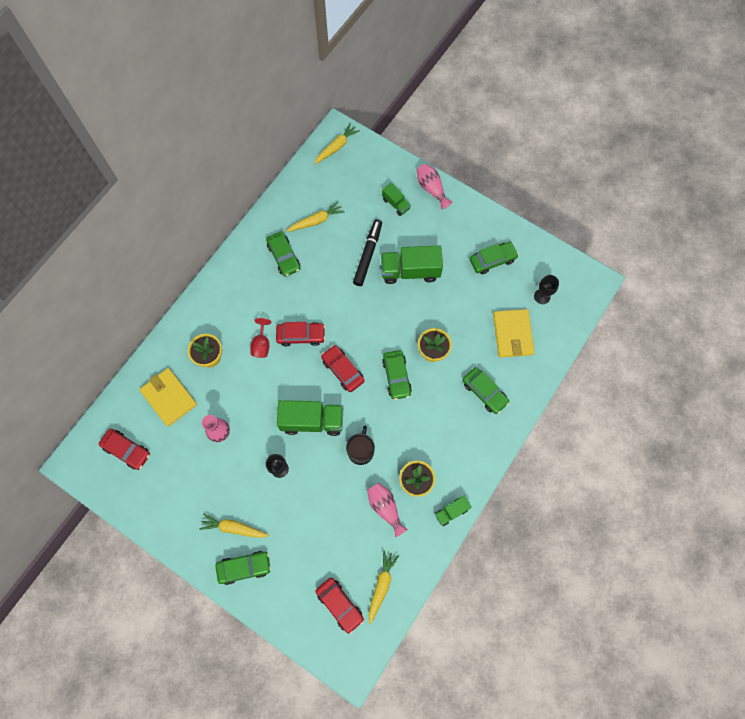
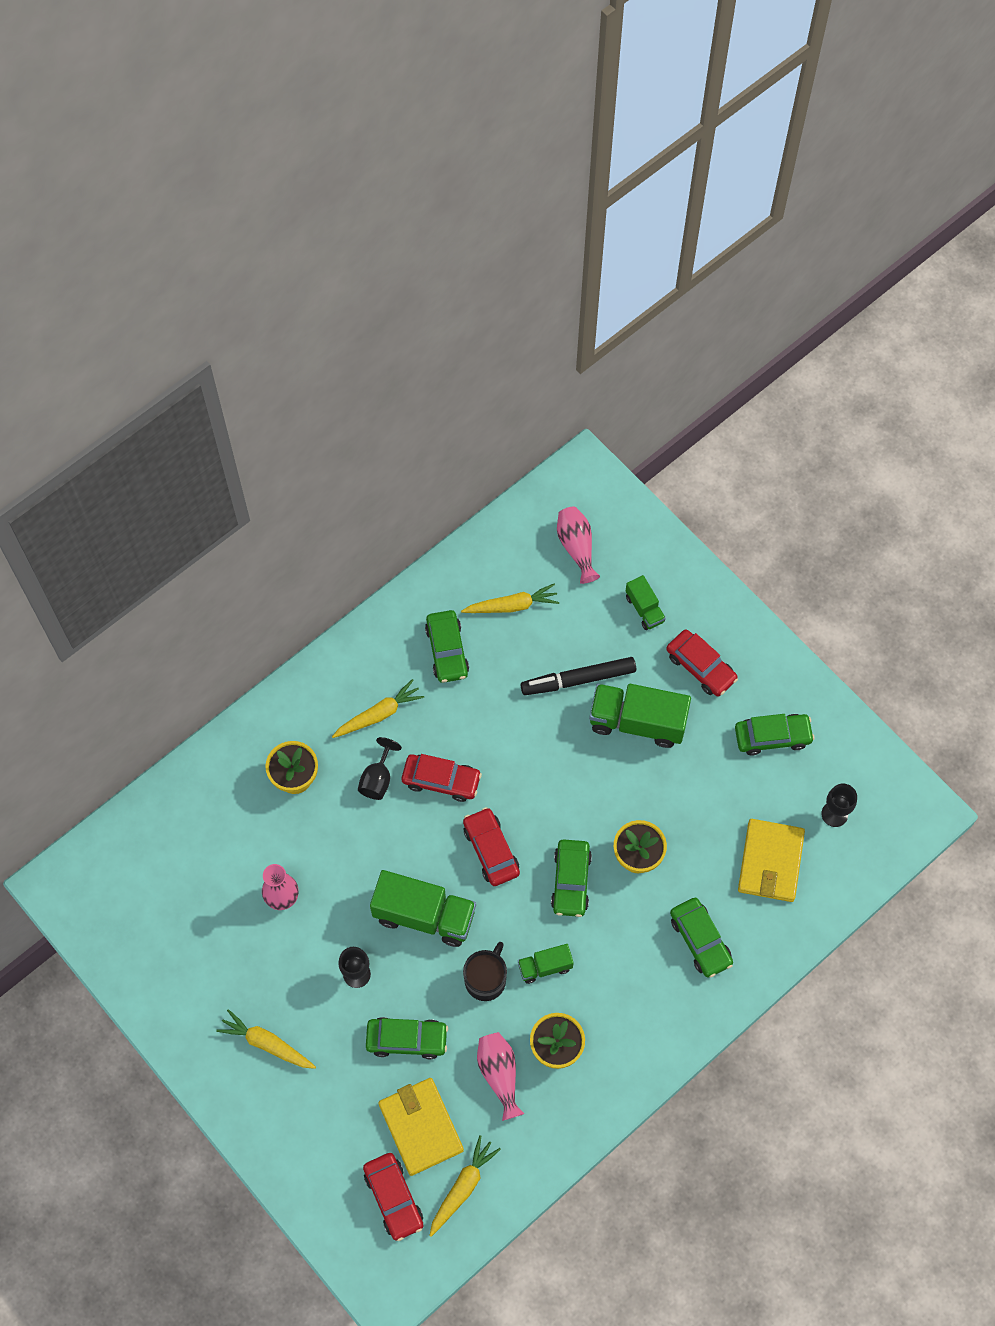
camera: 15 degrees right, 5 degrees down
red car [99,429,150,470] -> red car moved to [666,629,738,697]
yellow wallet [139,368,197,427] -> yellow wallet moved to [378,1078,464,1176]
green car [215,551,271,585] -> green car moved to [366,1017,448,1059]
red goblet [250,318,271,358] -> black goblet [358,737,402,800]
yellow carrot [314,123,360,164] -> yellow carrot moved to [332,679,424,738]
black marker [353,219,382,286] -> black marker turned 135 degrees counterclockwise [521,657,636,695]
pink vase [417,164,452,209] -> pink vase moved to [557,507,600,584]
green truck [435,496,472,526] -> green truck moved to [518,944,574,984]

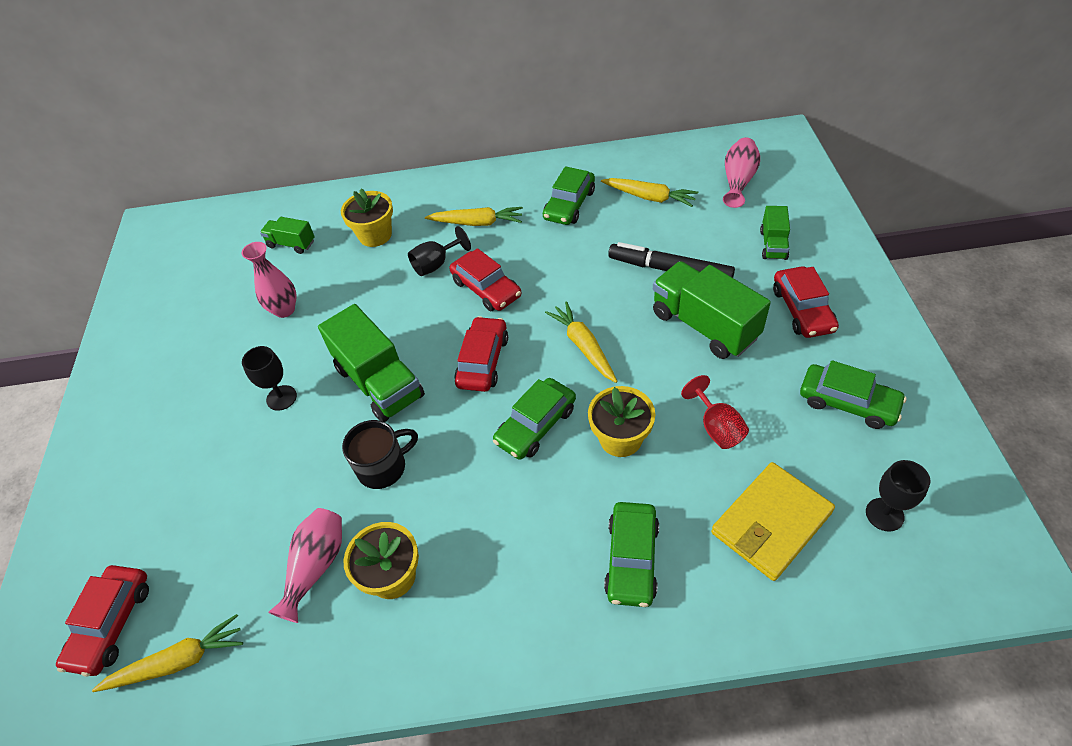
camera: 40 degrees right, 15 degrees down
yellow carrot [216,1009,316,1069] -> yellow carrot moved to [545,301,618,383]
green car [366,1017,448,1059] -> none
yellow wallet [378,1078,464,1176] -> none
green truck [518,944,574,984] -> green truck moved to [260,217,315,254]
none -> red goblet [681,375,749,449]

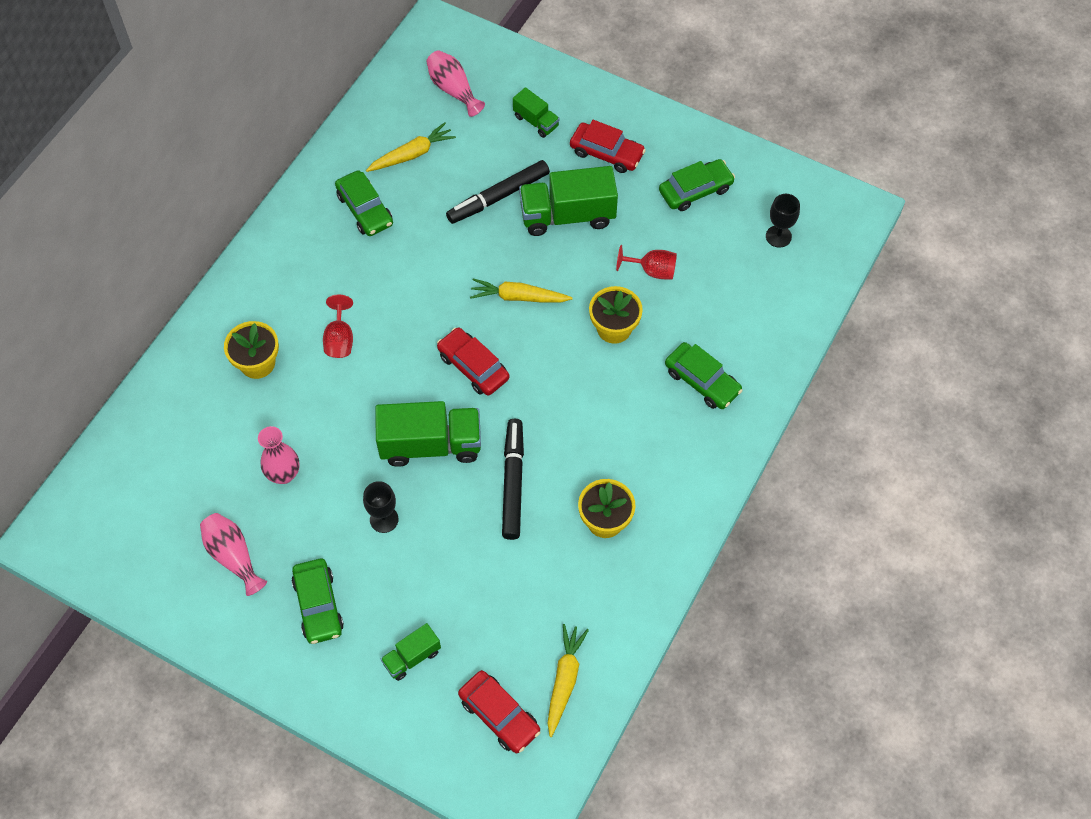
camera: 60 degrees left, 10 degrees up
green truck [260,217,315,254] -> green truck moved to [381,623,441,681]
pink vase [268,508,342,623] -> pink vase moved to [200,513,267,596]
black mug [342,420,418,489] -> black marker [502,419,524,540]
black goblet [408,226,471,276] -> red goblet [323,295,353,358]
yellow carrot [425,207,523,226] -> none
red car [449,248,521,311] -> none
green car [493,378,576,460] -> green car moved to [291,559,344,644]
yellow wallet [711,462,835,581] -> none

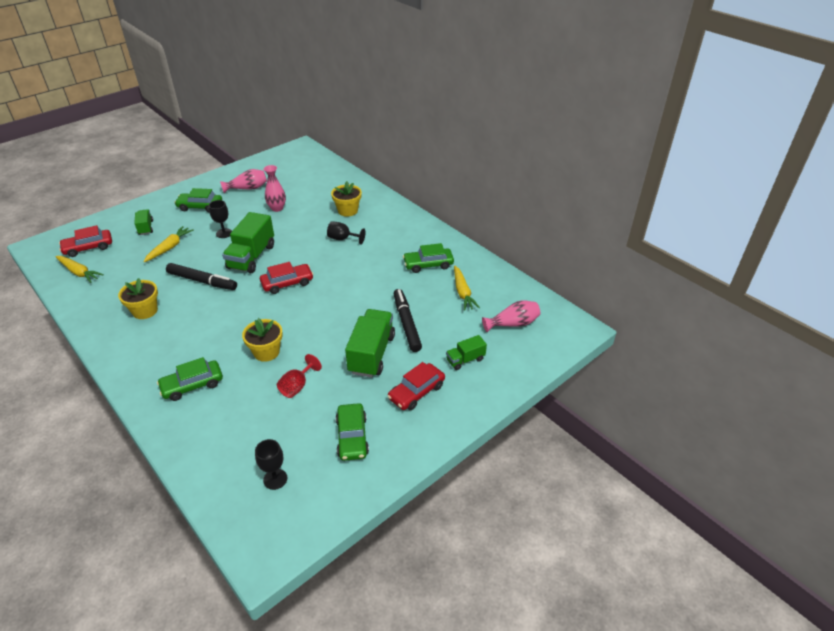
camera: 110 degrees right, 20 degrees down
red goblet [323,295,353,358] -> black goblet [327,221,366,245]
yellow carrot [470,278,573,303] -> yellow carrot moved to [143,226,194,262]

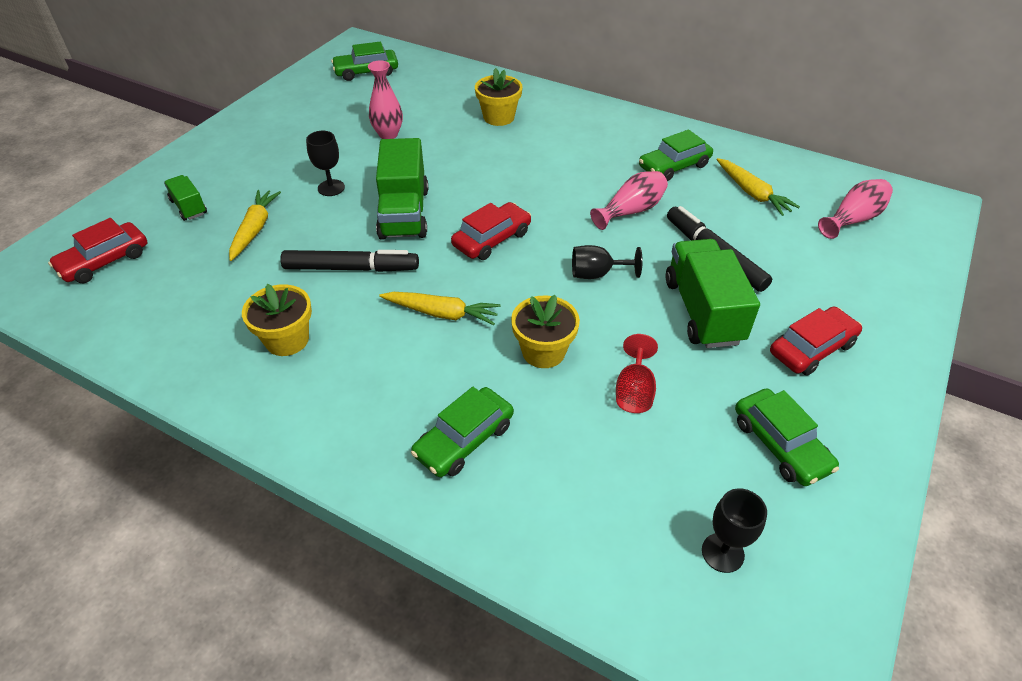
camera: 20 degrees left, 5 degrees up
yellow carrot [55,256,104,283] -> yellow carrot moved to [379,292,501,325]
green car [174,188,222,212] -> green car moved to [331,41,398,81]
pink vase [220,169,267,193] -> pink vase moved to [590,171,668,230]
black goblet [327,221,366,245] -> black goblet moved to [572,245,643,279]
red car [388,362,445,410] -> red car turned 150 degrees counterclockwise [770,307,862,376]
green truck [446,335,487,370] -> none

